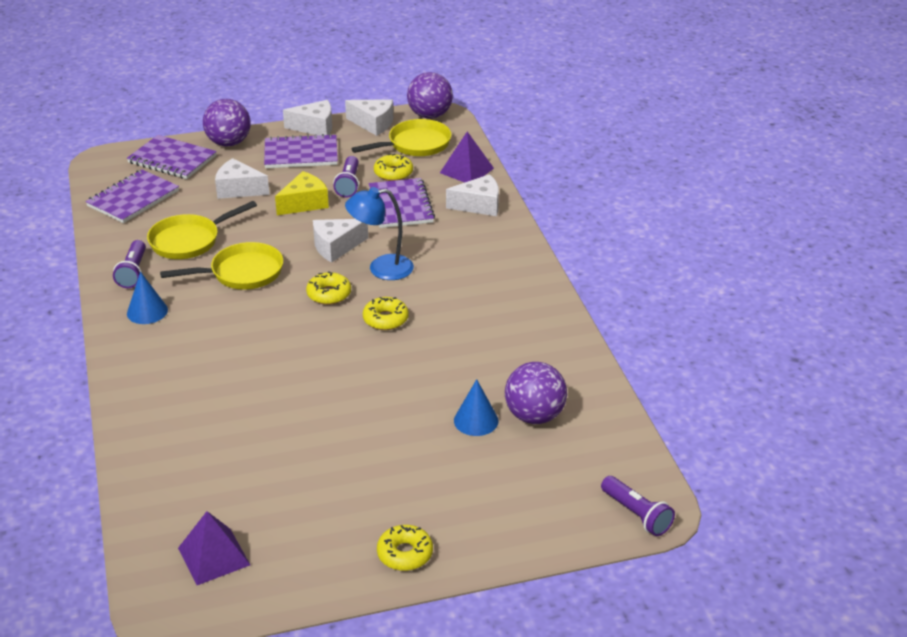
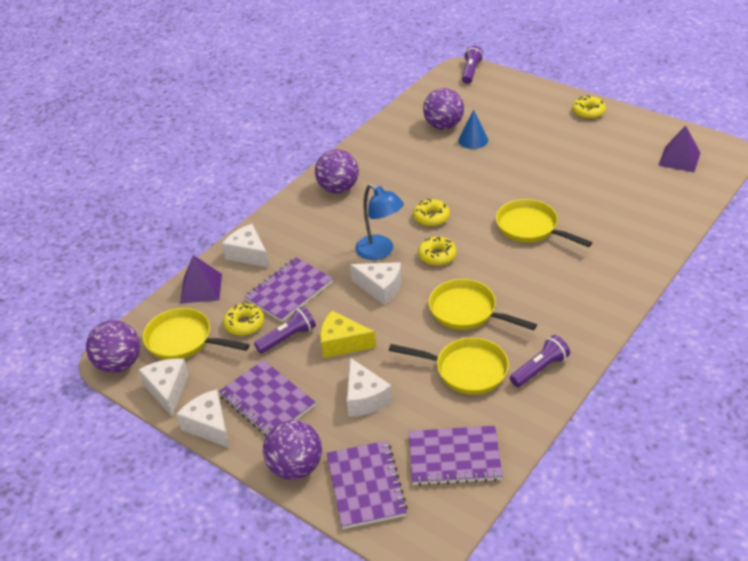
camera: 125 degrees left, 5 degrees up
blue cone [127,272,168,324] -> none
none -> purple ball [315,149,359,193]
none -> yellow pan [496,199,593,247]

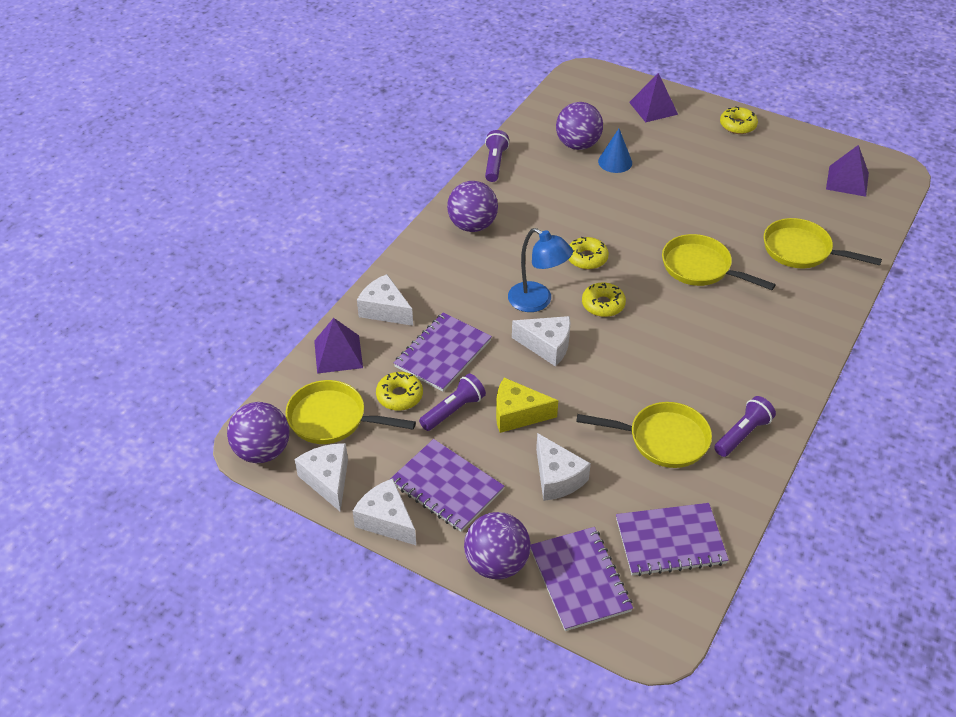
camera: 10 degrees left, 5 degrees up
yellow pan [429,279,537,330] -> yellow pan moved to [764,218,882,268]
purple flashlight [462,46,483,84] -> purple flashlight moved to [485,130,509,182]
none -> purple pyramid [629,73,678,122]

